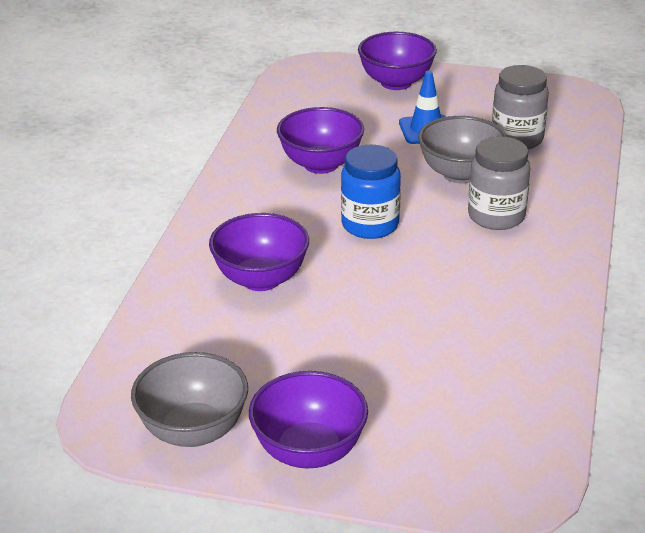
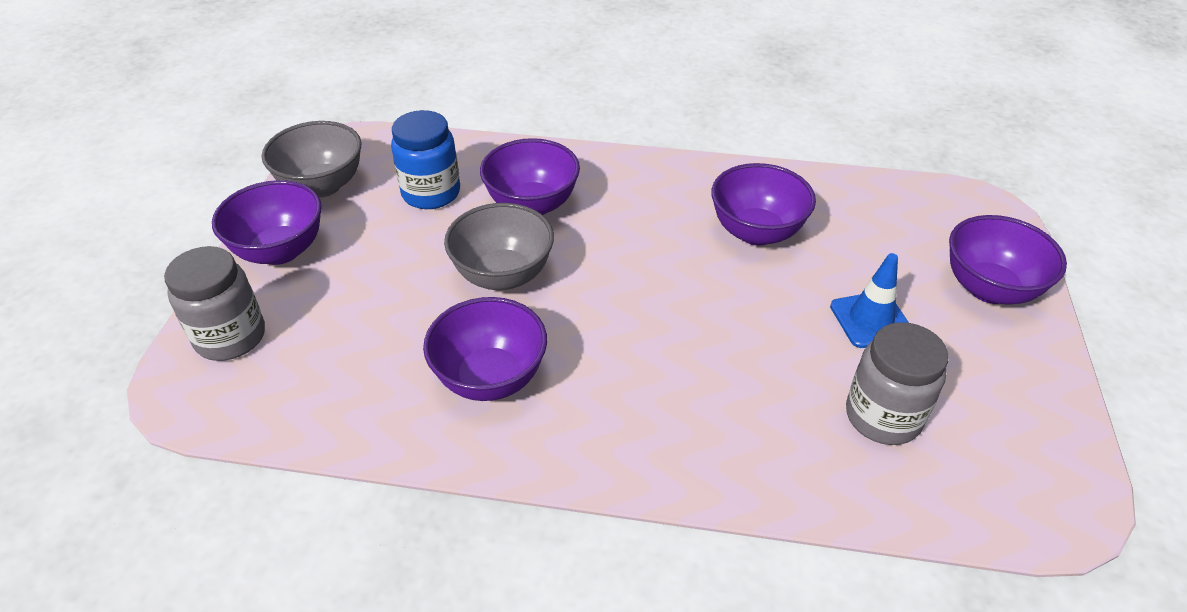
camera: 85 degrees right, 10 degrees up
blue jar [341,145,401,239] -> blue jar moved to [391,110,460,209]
grey bowl [418,116,507,183] -> grey bowl moved to [444,203,554,290]
grey jar [468,136,531,230] -> grey jar moved to [164,246,265,361]
none -> purple bowl [423,297,547,401]

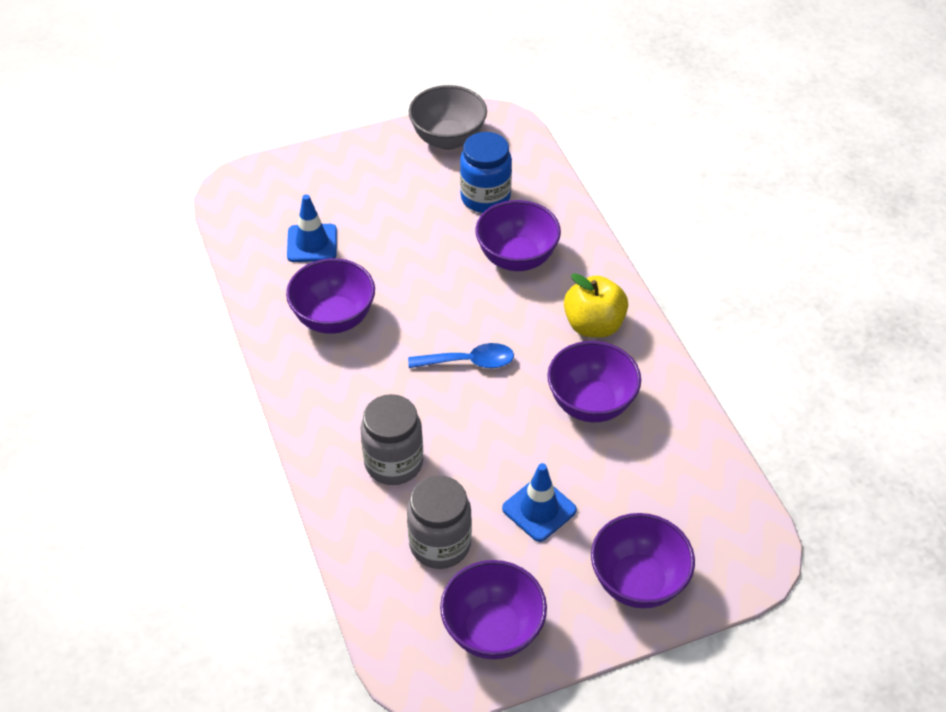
camera: 60 degrees right, 5 degrees up
grey jar [164,246,265,361] -> grey jar moved to [360,394,423,485]
purple bowl [212,180,322,265] -> purple bowl moved to [440,560,547,659]
grey bowl [444,203,554,290] -> none
none -> blue traffic cone [287,194,337,262]
none -> blue spoon [408,343,514,368]
none -> yellow apple [564,273,628,338]

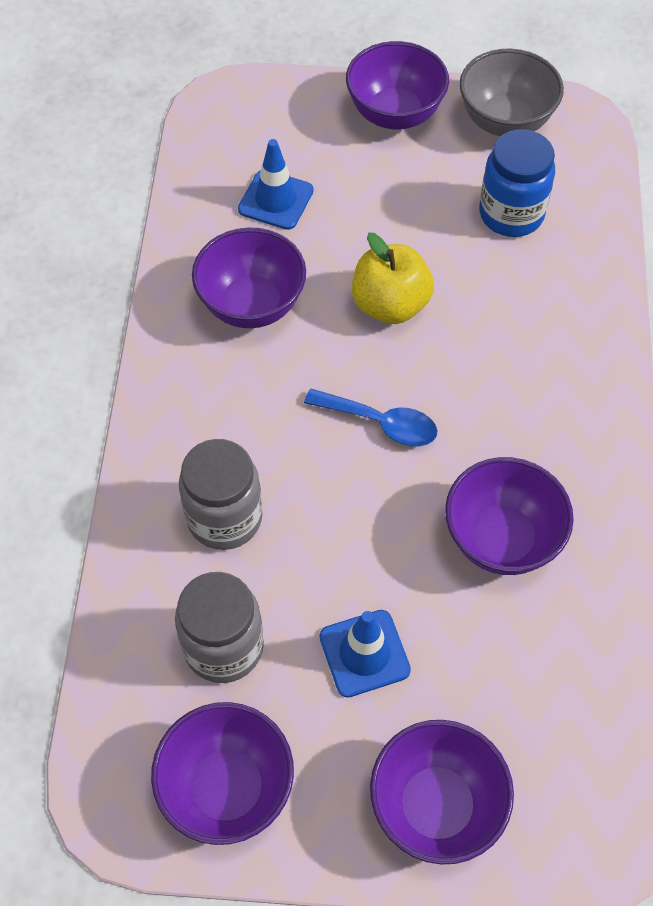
camera: 25 degrees right, 10 degrees up
purple bowl [475,200,561,271] -> purple bowl moved to [346,41,449,130]
yellow apple [564,273,628,338] -> yellow apple moved to [352,233,434,324]

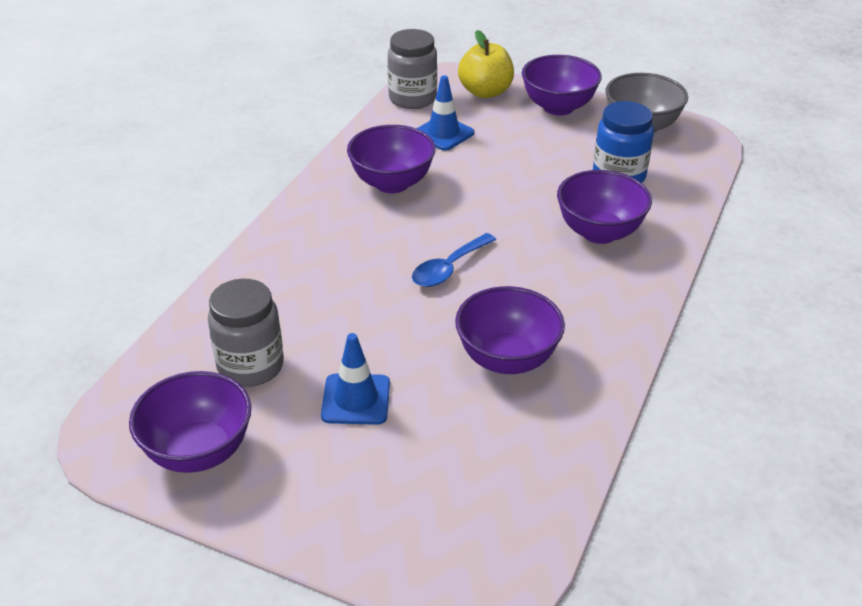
camera: 20 degrees right, 20 degrees down
grey jar [179,439,263,550] -> grey jar moved to [388,29,437,109]
blue spoon [304,389,438,446] -> blue spoon turned 90 degrees clockwise [412,233,496,287]
yellow apple [352,233,434,324] -> yellow apple moved to [458,30,514,98]
purple bowl [370,720,514,864] -> purple bowl moved to [557,170,652,244]

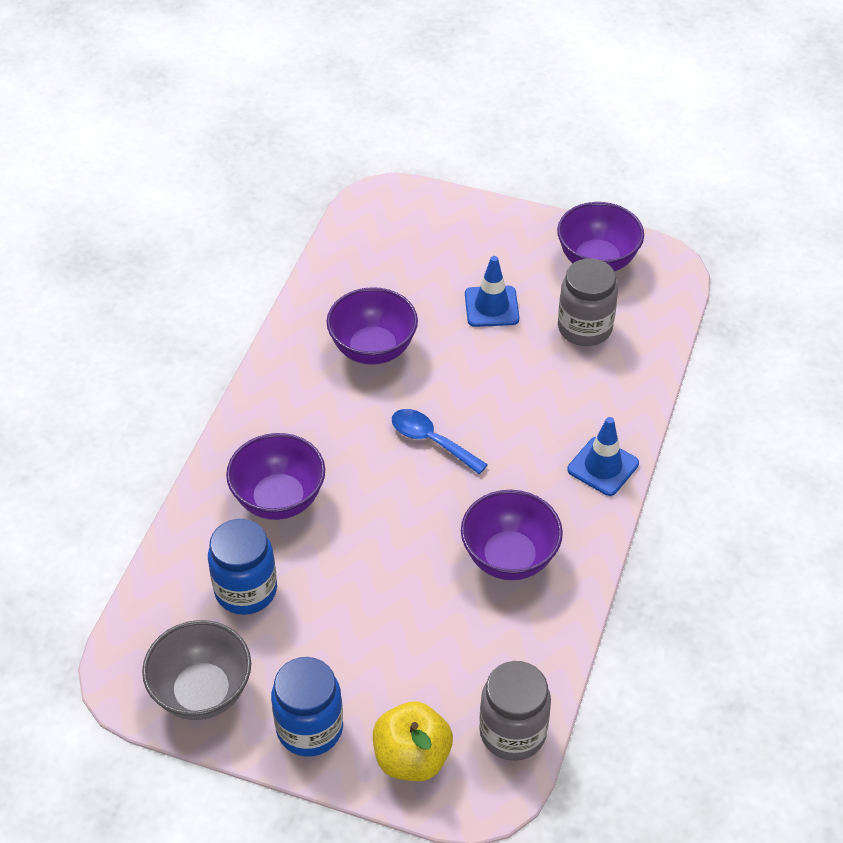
camera: 175 degrees right, 10 degrees up
blue spoon [412,233,496,287] -> blue spoon turned 90 degrees counterclockwise [392,409,488,474]
blue traffic cone [416,75,475,151] -> blue traffic cone moved to [567,417,639,496]
purple bowl [522,55,602,116] -> blue jar [271,657,343,757]

